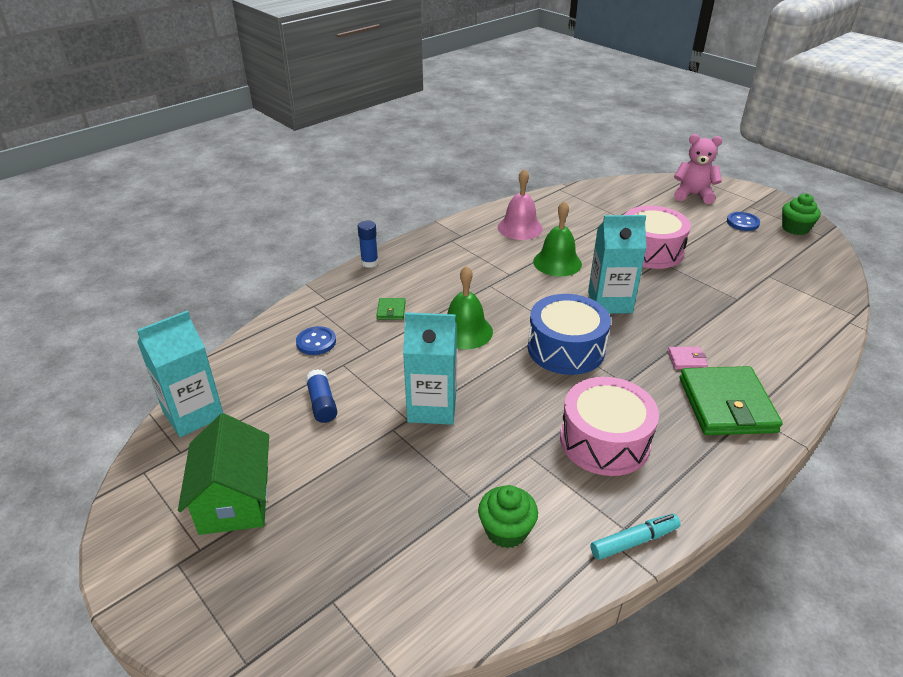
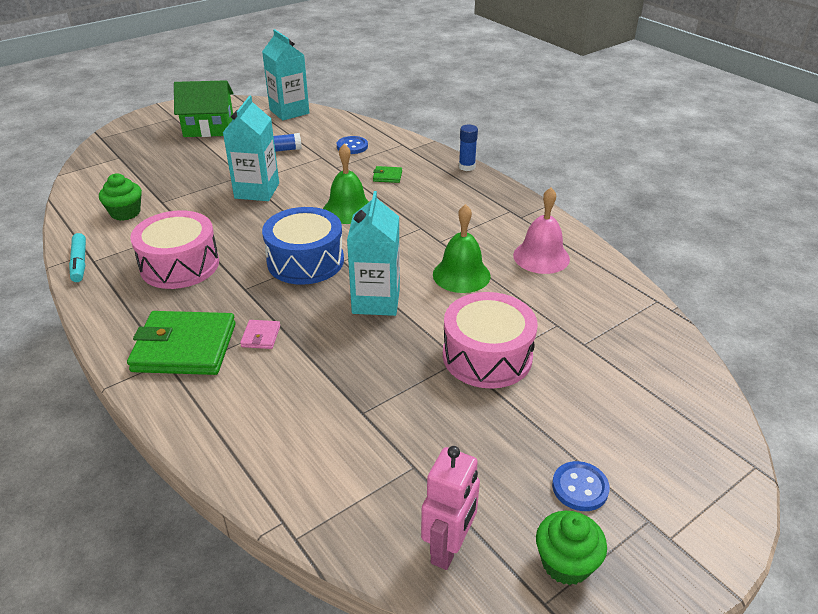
camera: 95 degrees right, 0 degrees up
pink teddy bear [674,134,722,204] -> none
none -> pink robot [421,446,480,570]

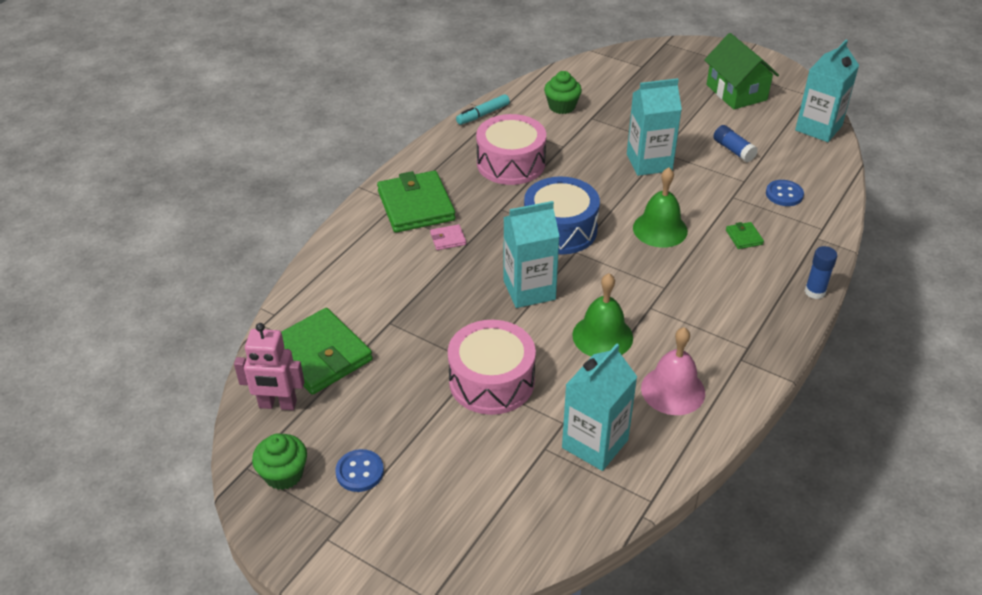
camera: 70 degrees right, 5 degrees up
none -> green wallet [281,308,373,395]
none -> turquoise carton [562,344,637,471]

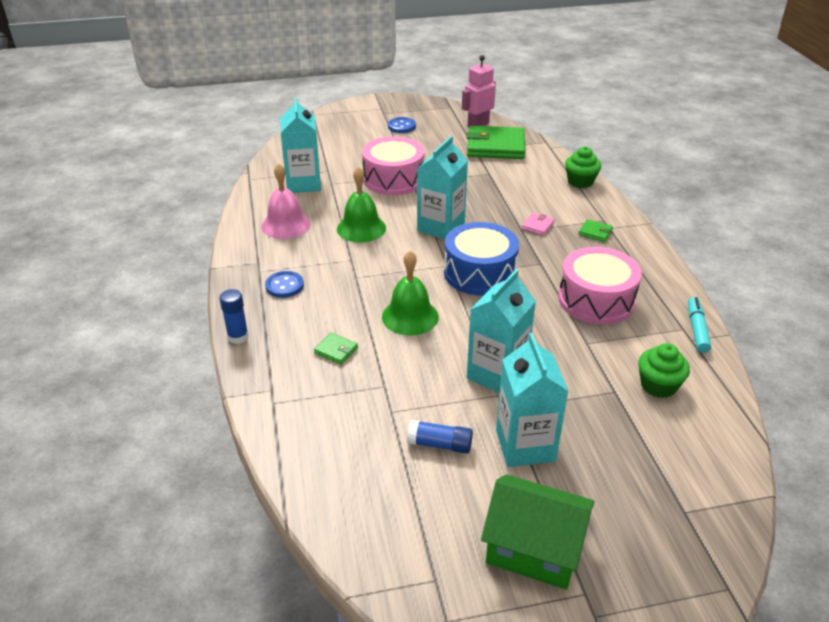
camera: 135 degrees right, 5 degrees down
green cupcake [252,434,307,490] -> green cupcake moved to [565,147,601,188]
green wallet [377,171,456,233] -> green wallet [579,219,613,242], size x0.42
blue button [766,180,804,206] -> blue button moved to [265,271,304,298]
turquoise carton [795,40,859,142] -> turquoise carton moved to [496,333,568,467]

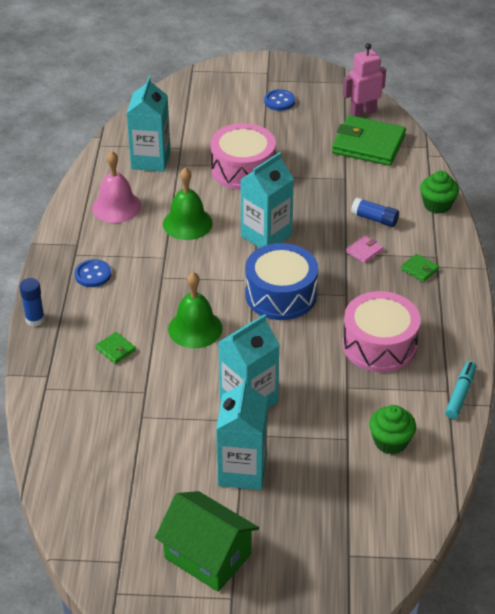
camera: 15 degrees right, 5 degrees up
blue glue stick [407,420,473,454] -> blue glue stick moved to [351,197,399,227]

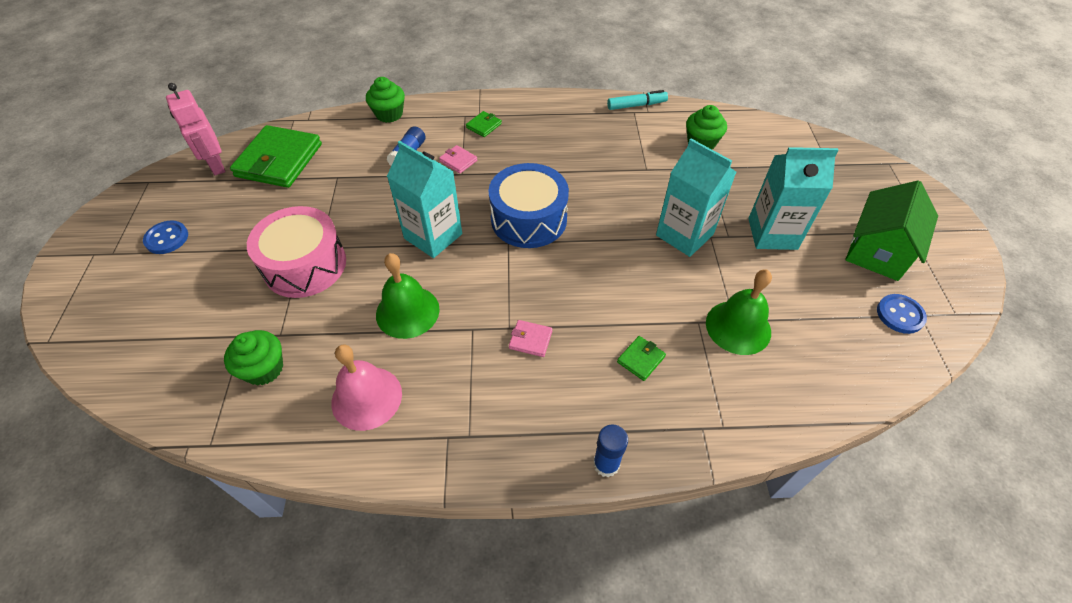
camera: 95 degrees left, 10 degrees up
blue button [75,259,111,287] -> blue button moved to [877,294,927,334]
turquoise carton [126,76,171,172] -> green cupcake [224,330,283,386]
green bell [168,272,222,348] -> green bell moved to [706,269,772,355]
pink drum [342,291,421,373] -> none
turquoise marker [445,361,476,419] -> turquoise marker turned 150 degrees clockwise [607,90,668,110]
none -> pink wallet [509,320,552,357]

